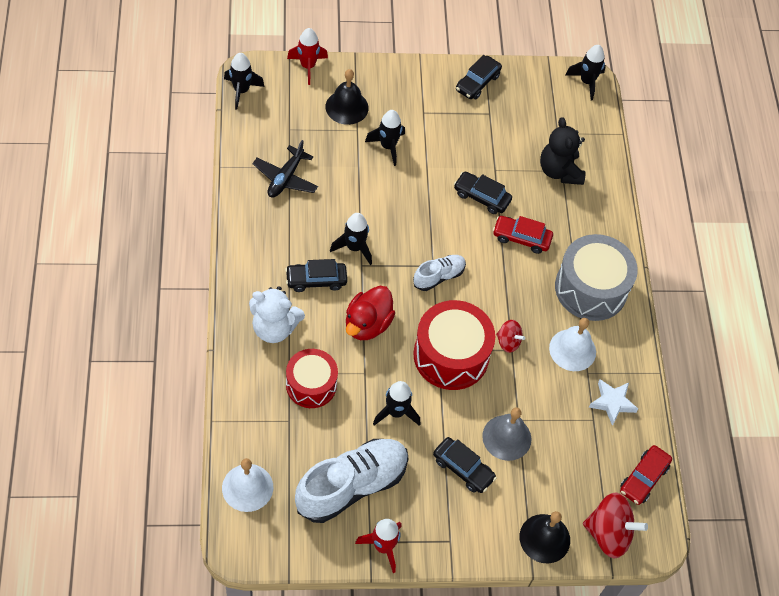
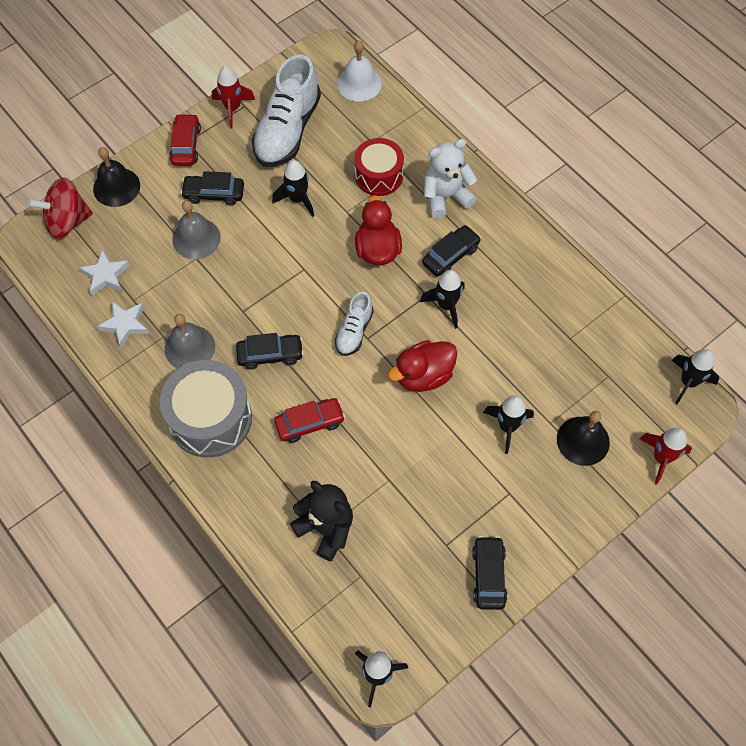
camera: 150 degrees right, 5 degrees up
black plane [252,140,318,198] -> none
red drum [413,300,495,390] -> none
black car [454,171,512,214] -> black car moved to [236,333,304,370]
red spinning top [496,320,525,353] -> none
white bell [549,318,596,371] -> grey bell [165,314,215,369]
red car [620,445,672,505] -> red car moved to [169,114,201,166]
none -> white star [79,250,130,295]
none -> red duck [388,340,457,392]

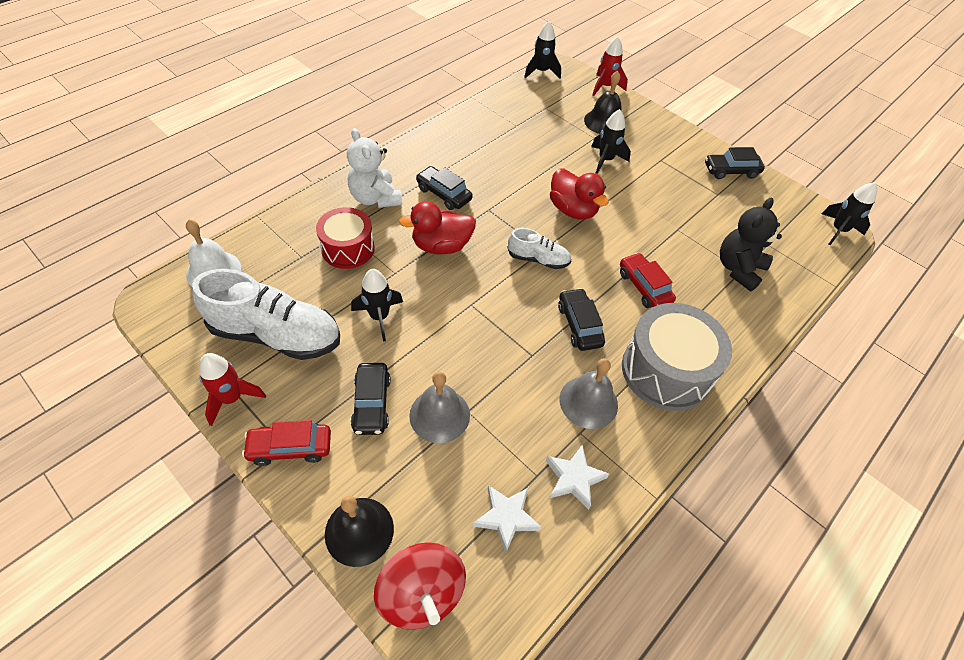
camera: 100 degrees left, 10 degrees down
black rocket [420,270,464,329] -> none

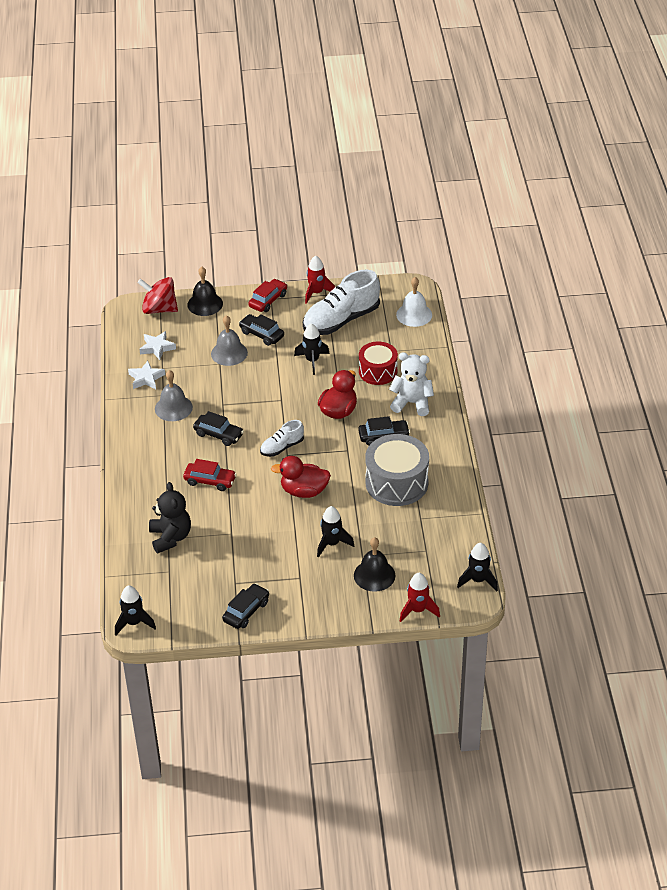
camera: 135 degrees right, 10 degrees down
grey drum [622,303,732,411] -> grey drum moved to [365,434,429,506]

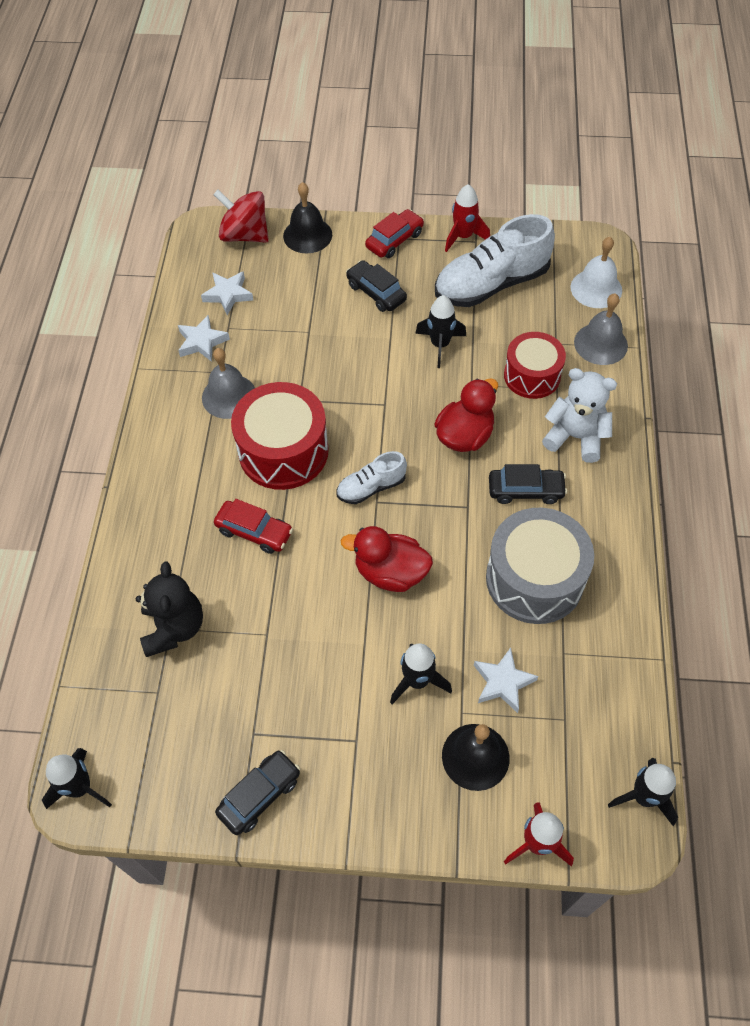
camera: 10 degrees right, 15 degrees up
black car [193,411,244,446] -> red drum [231,382,329,490]
grey bell [211,315,248,366] -> grey bell moved to [574,293,628,365]
none -> white star [474,648,538,713]

